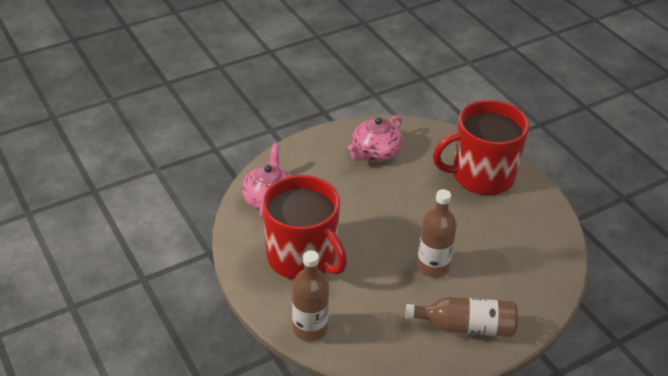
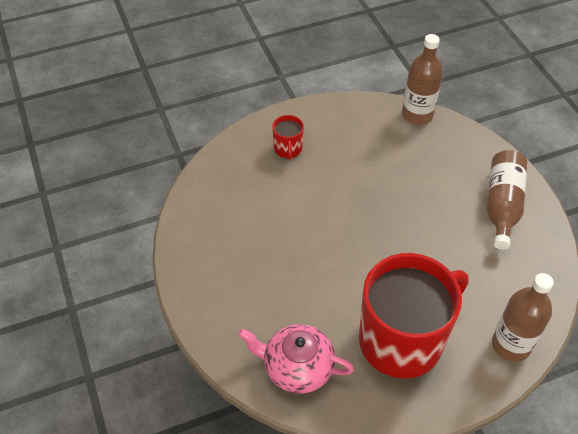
camera: 80 degrees left, 10 degrees up
pink teapot [348,115,402,162] -> none
brown bottle [417,189,457,278] -> brown bottle moved to [402,34,443,125]
red mug [433,100,529,195] -> red mug [272,115,304,160], size x0.41

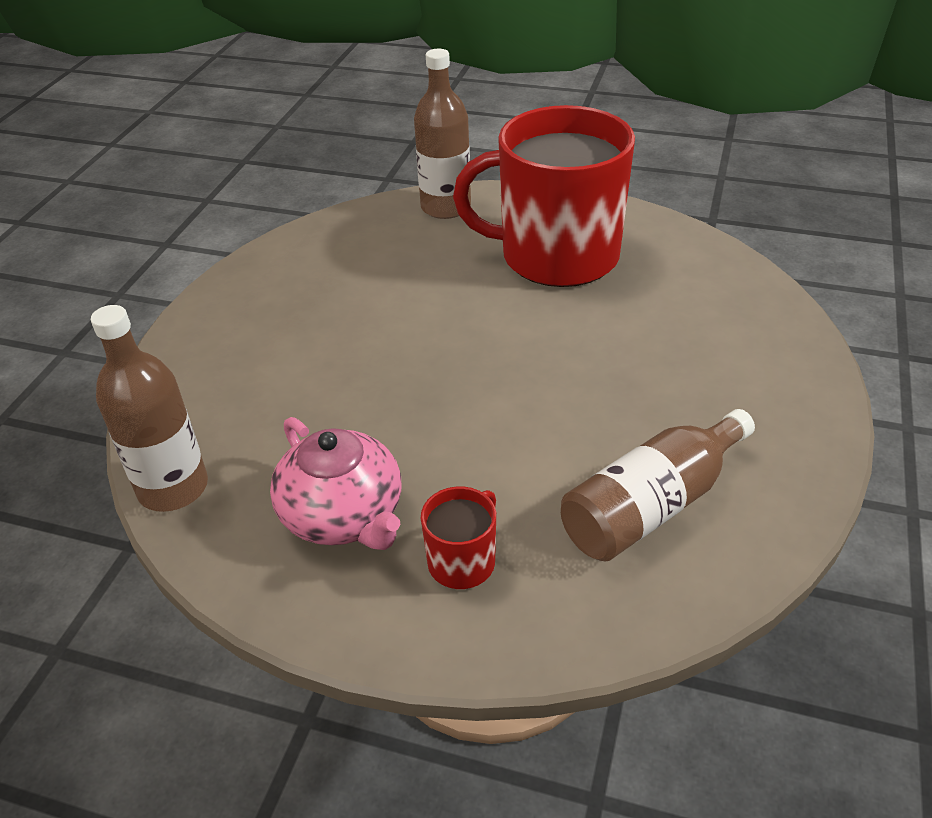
camera: 140 degrees left, 10 degrees down
pink teapot [238,324,354,394] -> pink teapot moved to [270,417,402,550]
brown bottle [487,150,527,250] -> brown bottle moved to [561,409,755,562]

